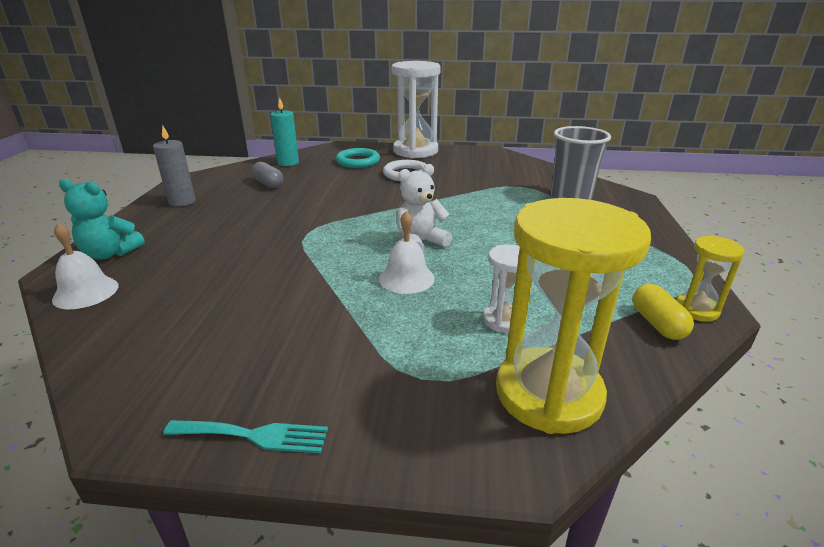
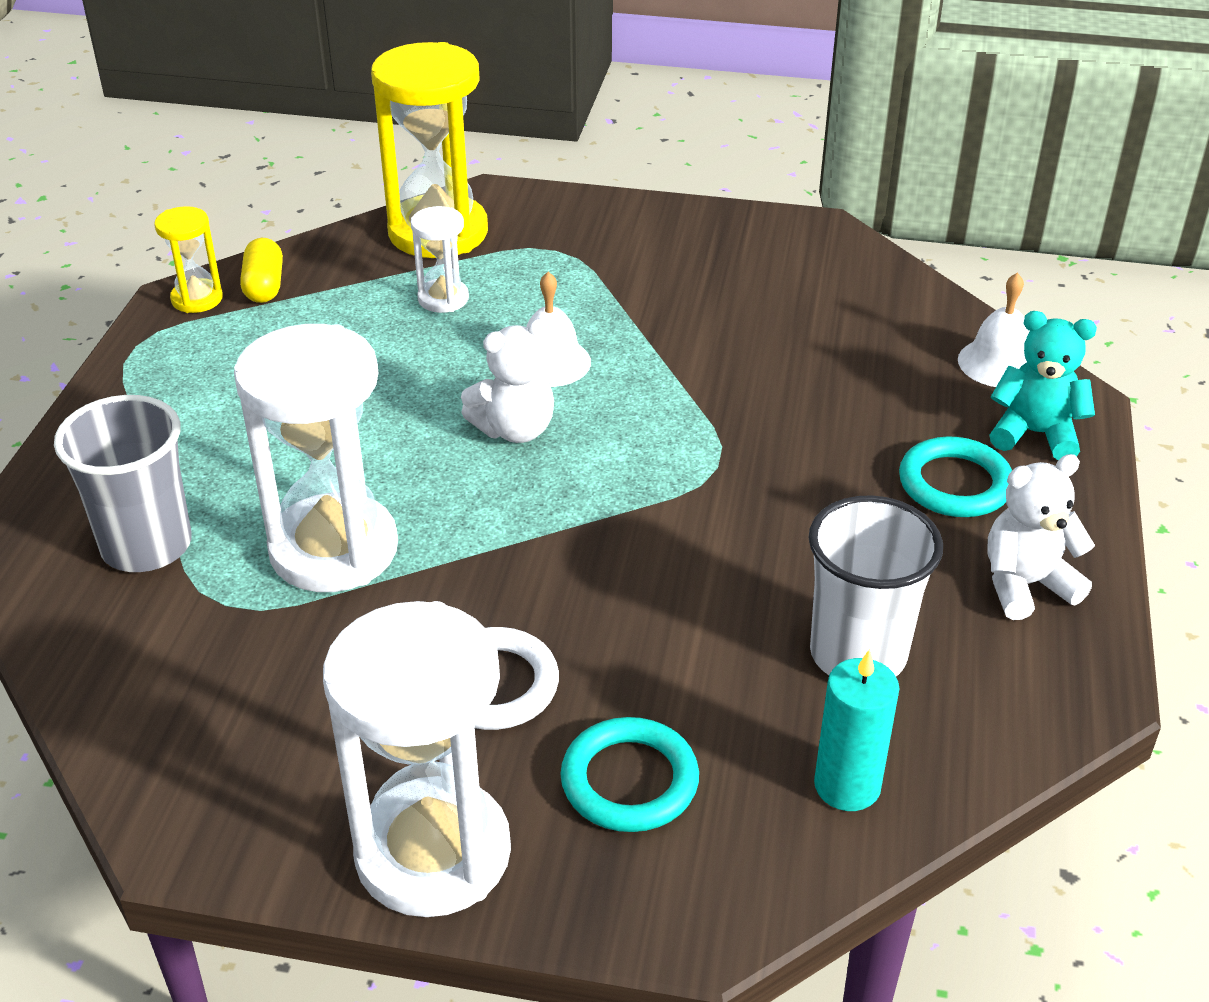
camera: 175 degrees left, 10 degrees up
grey candle [153,126,196,206] -> white teddy bear [988,454,1095,620]
turquoise fork [163,420,328,453] -> none
grey capsule [251,162,283,188] -> white cup [809,495,943,676]
none -> white hourglass [234,324,398,592]
none -> turquoise ring [899,436,1012,517]

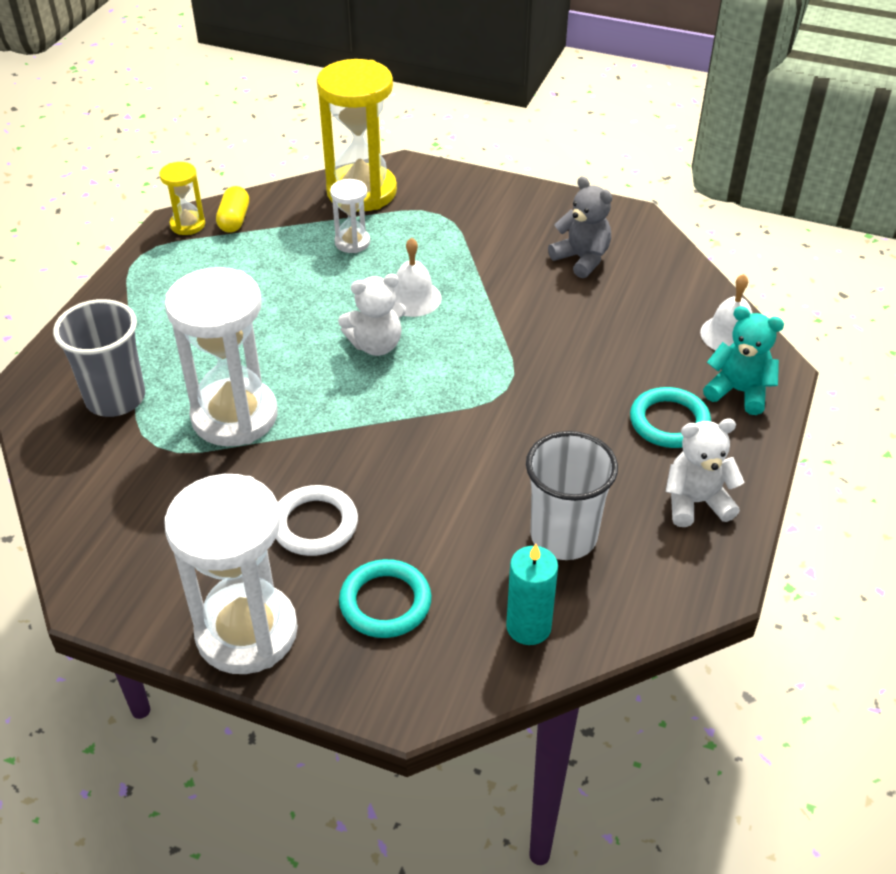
camera: 10 degrees right, 5 degrees up
none -> grey teddy bear [548,176,612,278]

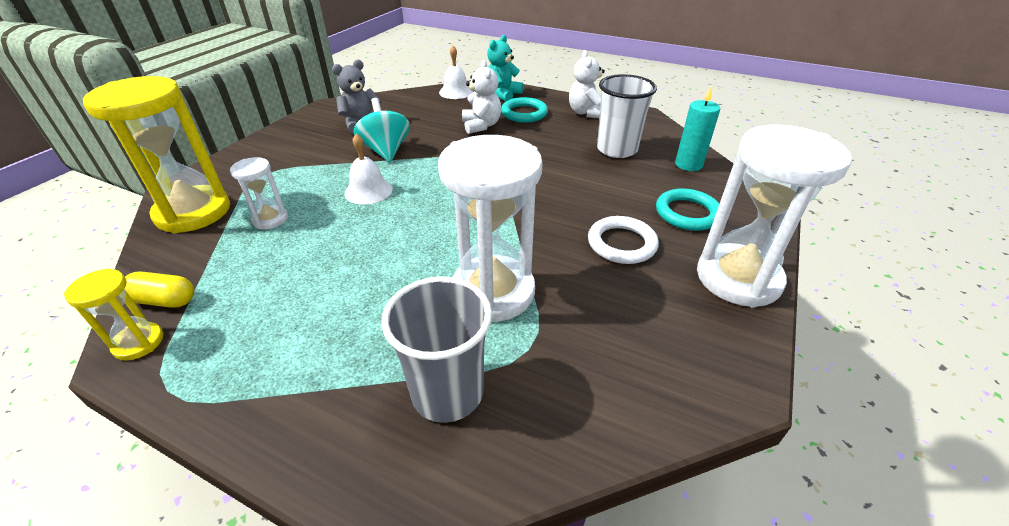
camera: 85 degrees left, 5 degrees down
white teddy bear [338,274,406,356] -> white teddy bear moved to [462,60,501,134]
none -> turquoise spinning top [354,98,410,162]

